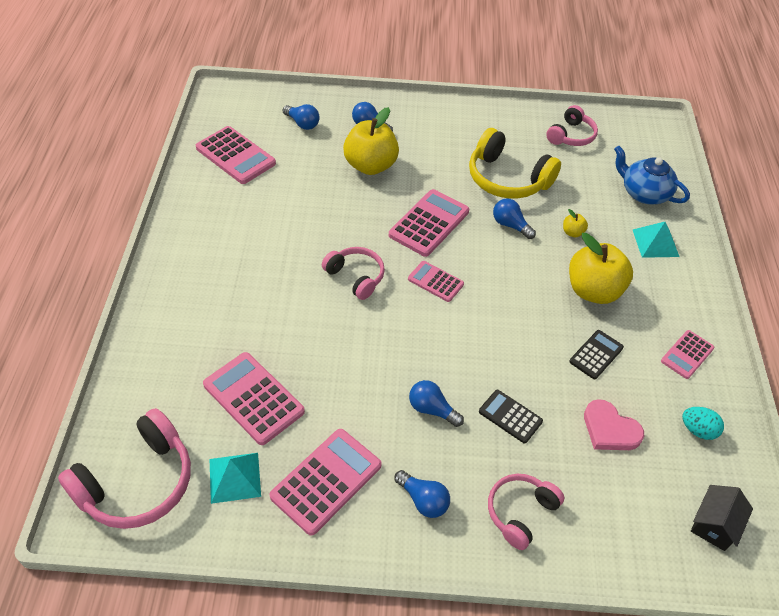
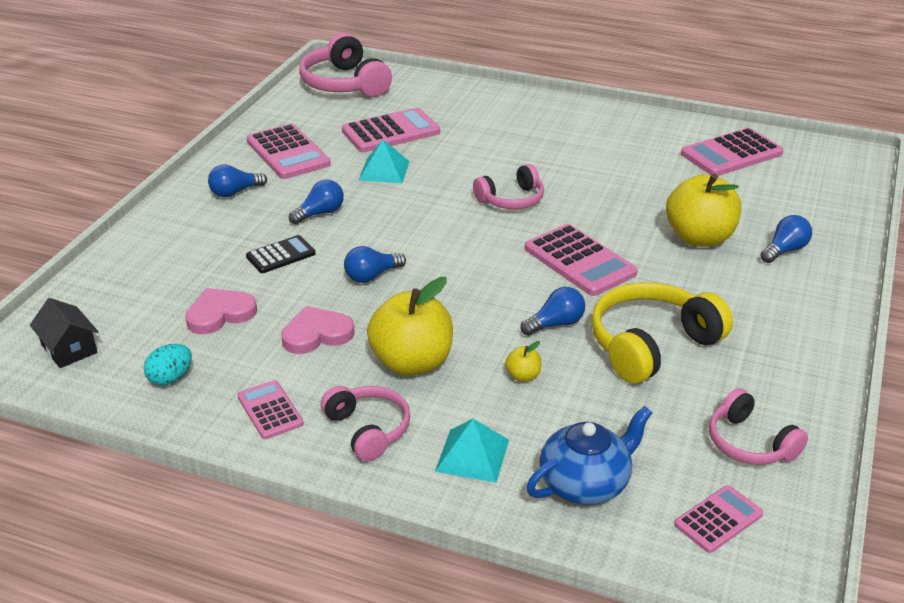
camera: 110 degrees right, 15 degrees down
turquoise pyramid [209,453,261,504] -> turquoise pyramid moved to [359,140,410,183]
blue light bulb [282,104,320,130] -> blue light bulb moved to [344,246,406,283]
pink calculator [408,261,464,302] -> pink calculator moved to [674,485,764,553]
pink headphones [488,474,564,550] -> pink headphones moved to [321,386,410,461]
black calculator [569,330,624,379] -> pink heart [281,306,355,354]

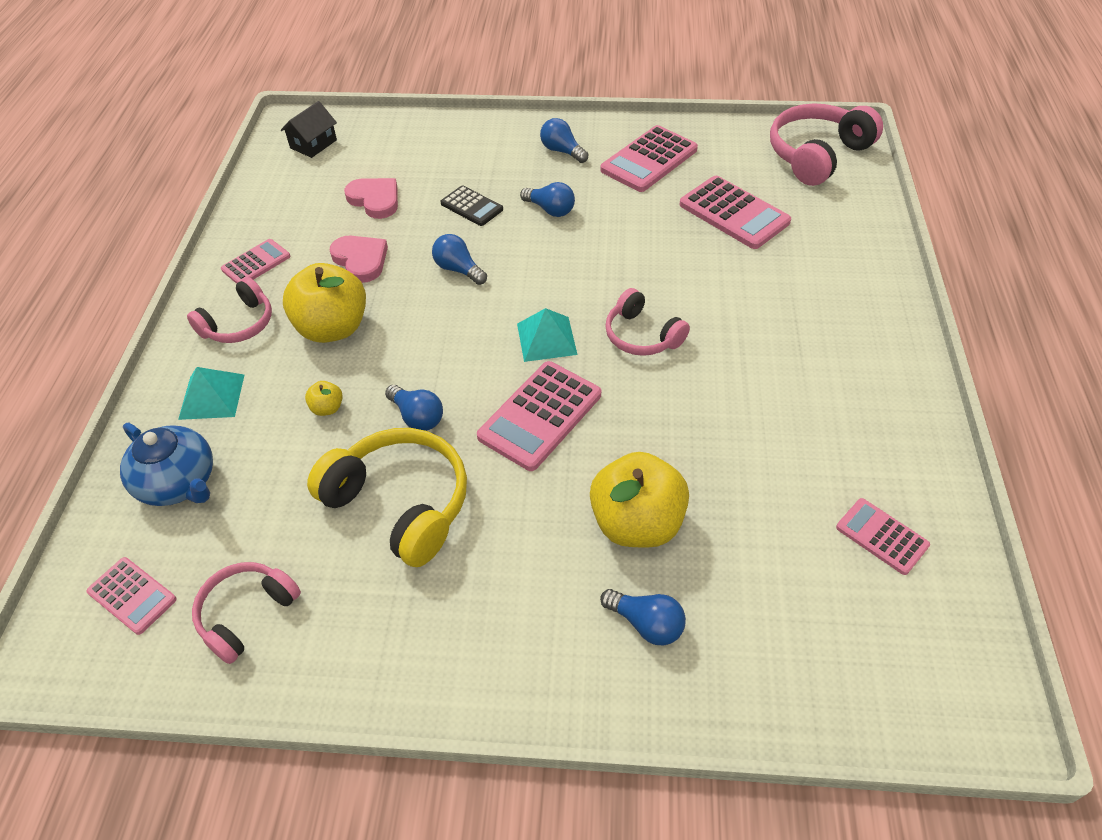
camera: 75 degrees right, 15 degrees up
turquoise egg [144,344,192,386] -> none
turquoise pyramid [359,140,410,183] -> turquoise pyramid moved to [517,308,578,362]
pink calculator [681,128,783,176] -> pink calculator [836,498,930,575], size x0.59

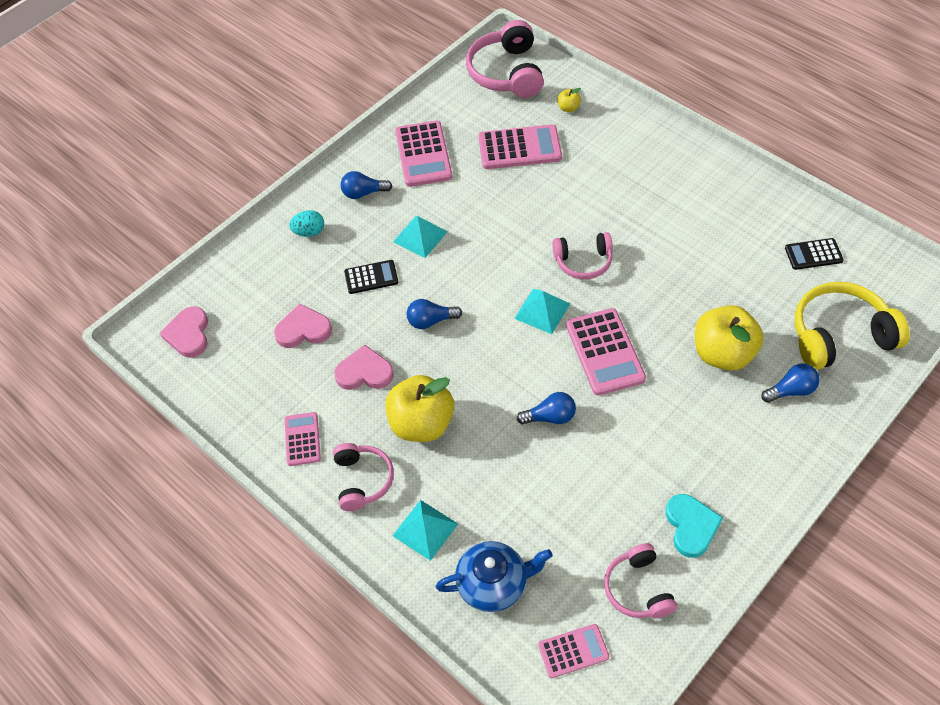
camera: 50 degrees left, 5 degrees up
black house [281,101,337,158] -> pink heart [160,306,208,358]
yellow apple [305,381,343,416] -> yellow apple moved to [558,88,581,112]
yellow headphones [307,428,467,567] -> yellow headphones moved to [795,282,910,370]
blue light bulb [520,182,575,217] -> turquoise pyramid [393,216,447,258]
pink calculator [836,498,930,575] -> black calculator [785,238,844,270]
none -> turquoise egg [289,210,324,237]
none -> turquoise heart [666,494,723,558]

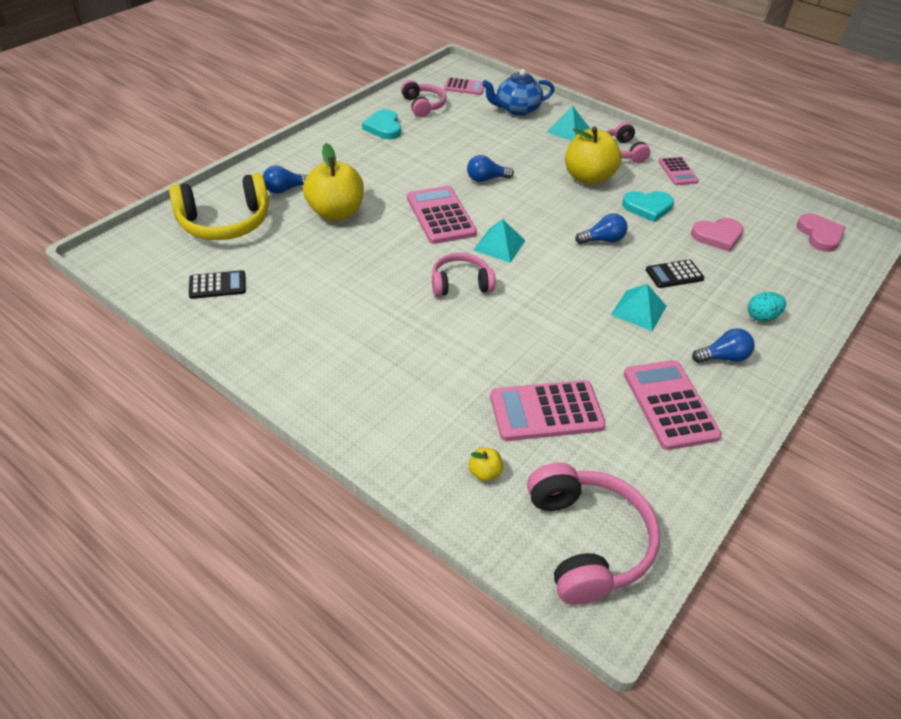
camera: 170 degrees right, 10 degrees down
pink heart [334,345,394,390] -> turquoise heart [622,191,674,222]
pink calculator [538,624,609,678] -> pink calculator turned 150 degrees counterclockwise [444,77,484,95]

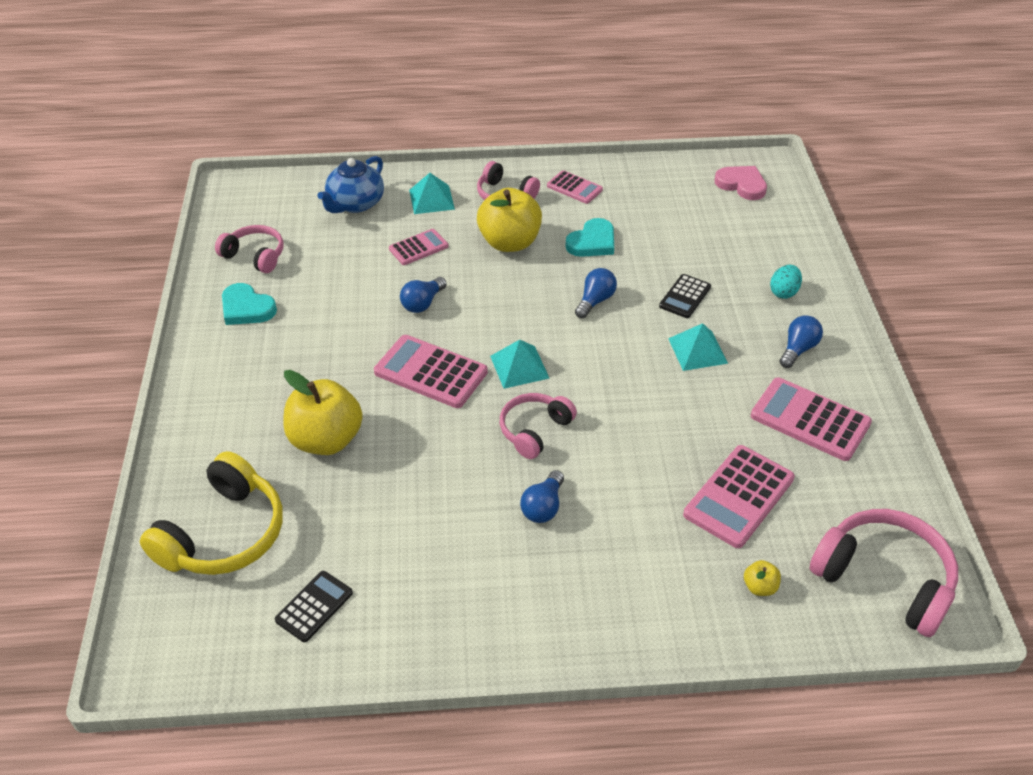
camera: 40 degrees left, 0 degrees up
blue light bulb [263,166,308,194] -> blue light bulb moved to [520,470,564,523]
pink calculator [444,77,484,95] -> pink calculator moved to [389,229,449,265]
pink heart [691,218,744,252] -> none

